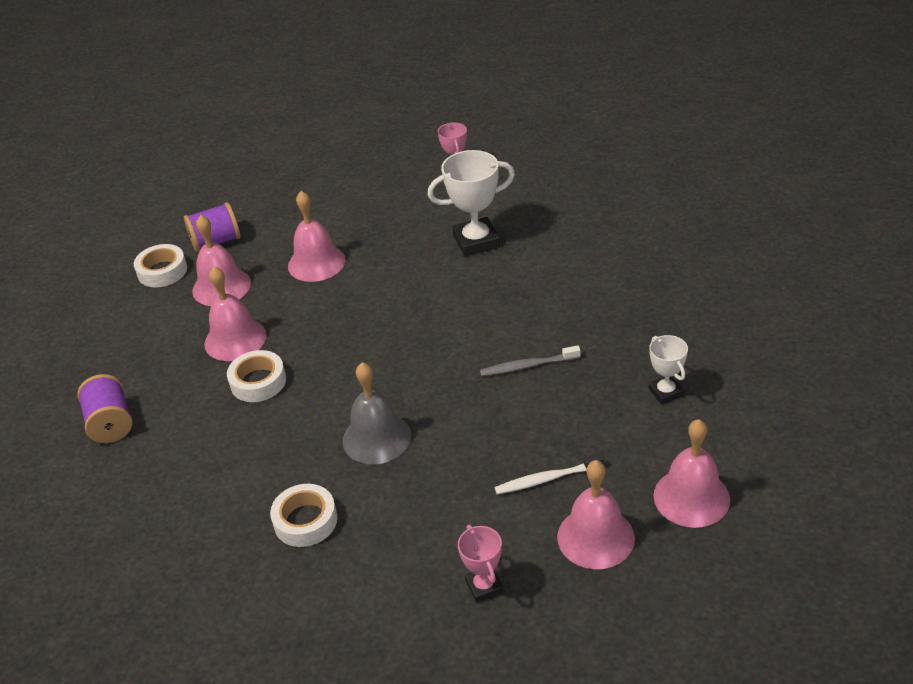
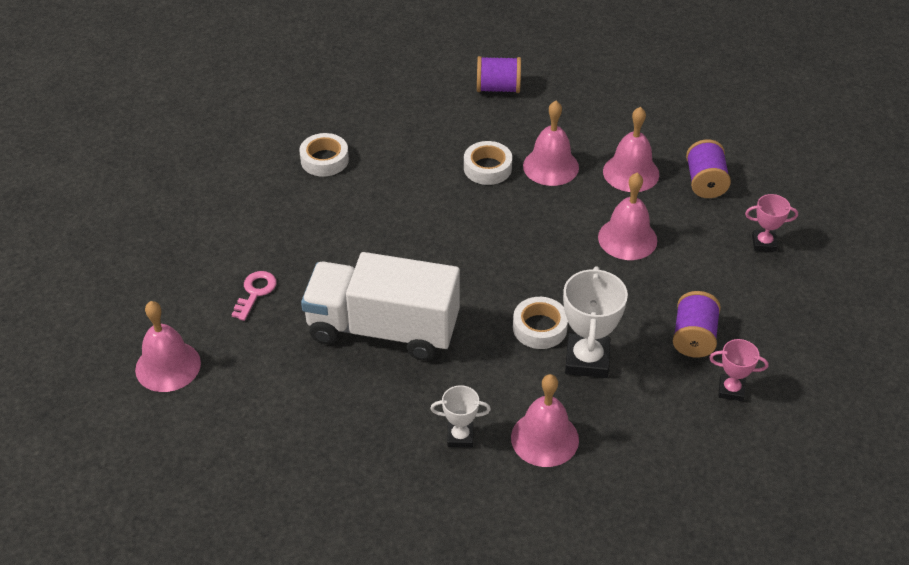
camera: 110 degrees right, 5 degrees up
white tape [134,244,187,287] -> white tape moved to [513,297,568,349]
grey bell [343,362,411,464] -> none
pink trophy [458,525,504,603] -> pink trophy moved to [745,194,798,252]
grey toothbrush [480,345,581,376] -> white truck [301,252,460,361]
white toothbrush [494,453,604,494] -> pink key [232,271,276,321]
pink bell [557,460,635,569] -> pink bell moved to [511,374,579,467]
white trophy [649,335,688,404] -> white trophy moved to [430,385,491,447]
none -> purple spool [673,291,721,357]

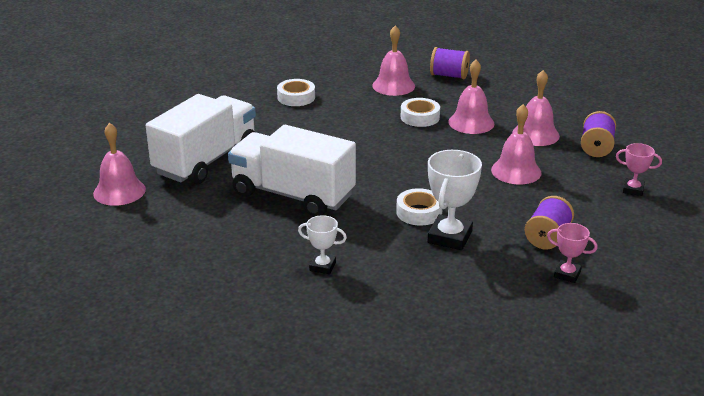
camera: 15 degrees right, 15 degrees down
pink key [232,271,276,321] -> white truck [146,94,256,184]
pink bell [511,374,579,467] -> pink bell moved to [372,25,415,96]

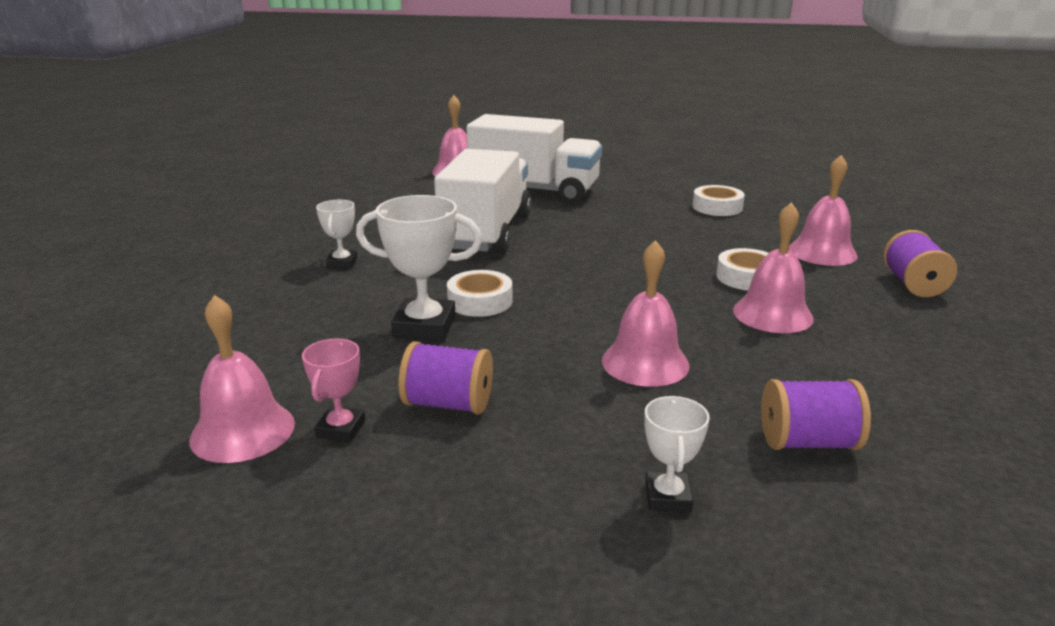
camera: 75 degrees right, 5 degrees down
pink bell [512,70,560,146] -> pink bell moved to [189,295,295,463]
pink trophy [616,143,662,196] -> white trophy [644,396,710,512]

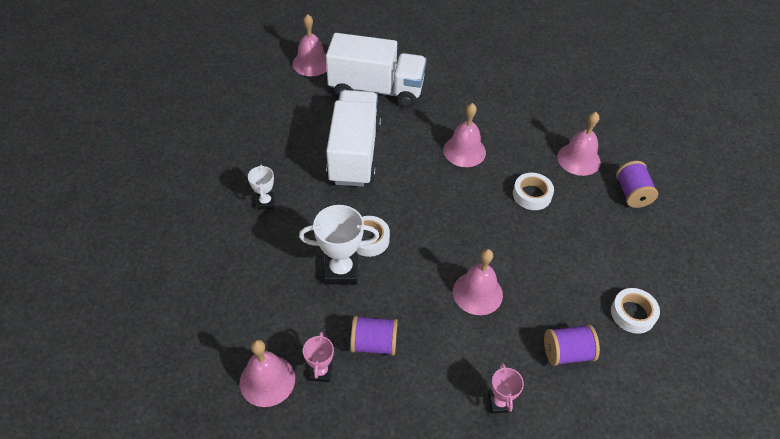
camera: 10 degrees left, 25 degrees up
white trophy [644,396,710,512] -> pink trophy [488,363,524,414]
white tape [693,185,745,216] -> white tape moved to [611,288,660,334]
pink bell [733,202,814,333] -> pink bell moved to [443,103,486,167]

